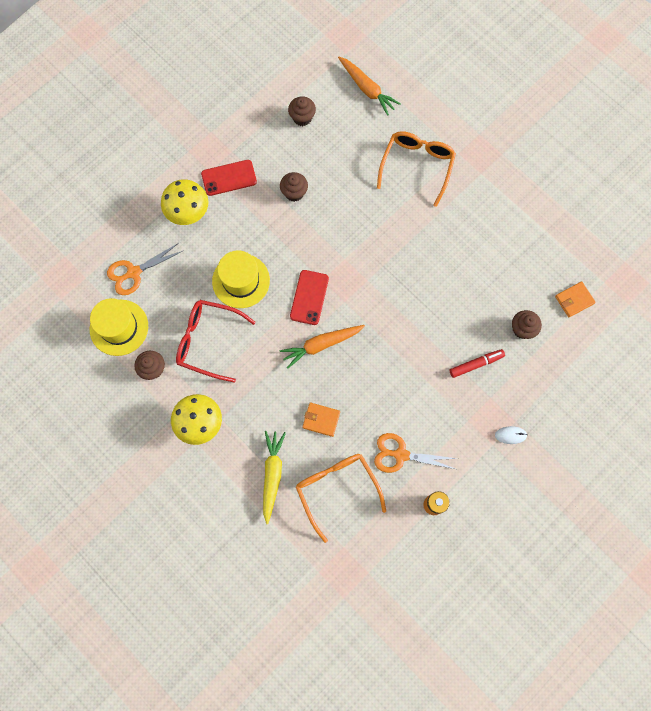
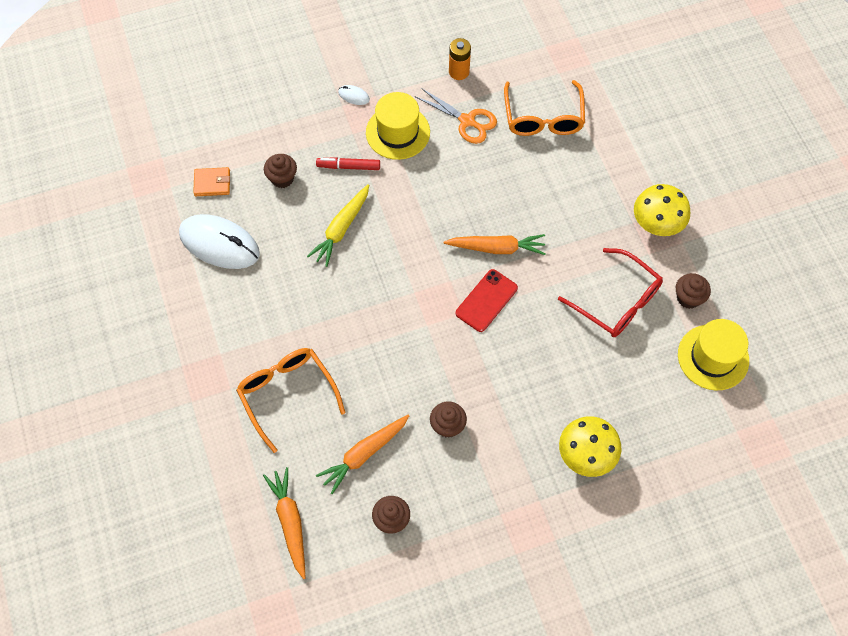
camera: 155 degrees left, 10 degrees down
orange scissors [107,243,183,295] -> none
red phone [201,160,257,196] -> none
yellow hat [212,251,270,308] -> yellow hat moved to [366,92,430,160]
yellow carrot [263,431,286,524] -> yellow carrot moved to [307,184,369,267]
orange wallet [302,403,340,437] -> none
orange glasses [377,131,456,207] -> orange glasses turned 105 degrees clockwise [236,348,346,453]
none -> white mouse [179,214,260,269]
none -> orange carrot [316,415,409,494]

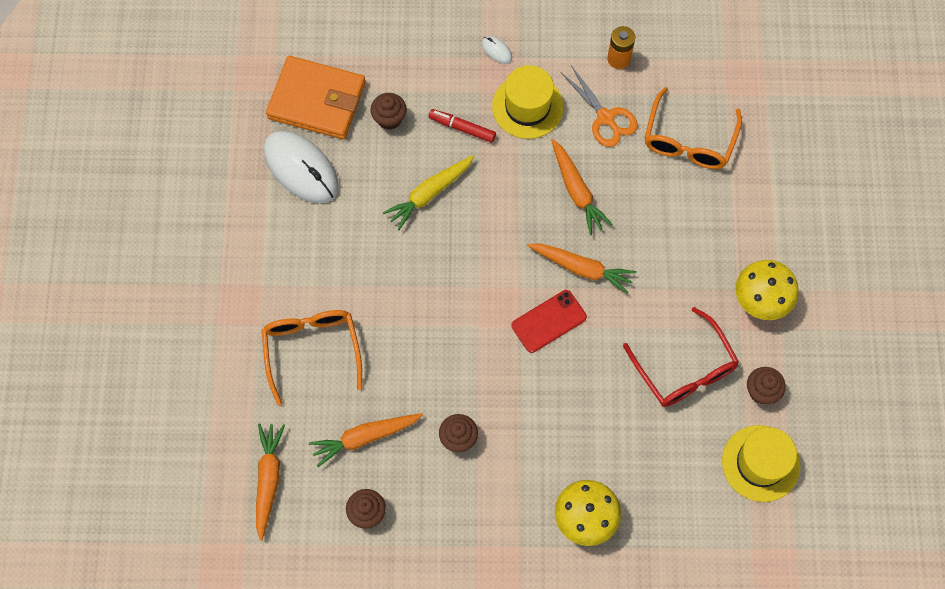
camera: 20 degrees right, 5 degrees up
orange wallet [193,167,230,196] -> orange wallet [266,56,366,139], size x2.16
none -> orange carrot [551,139,613,235]

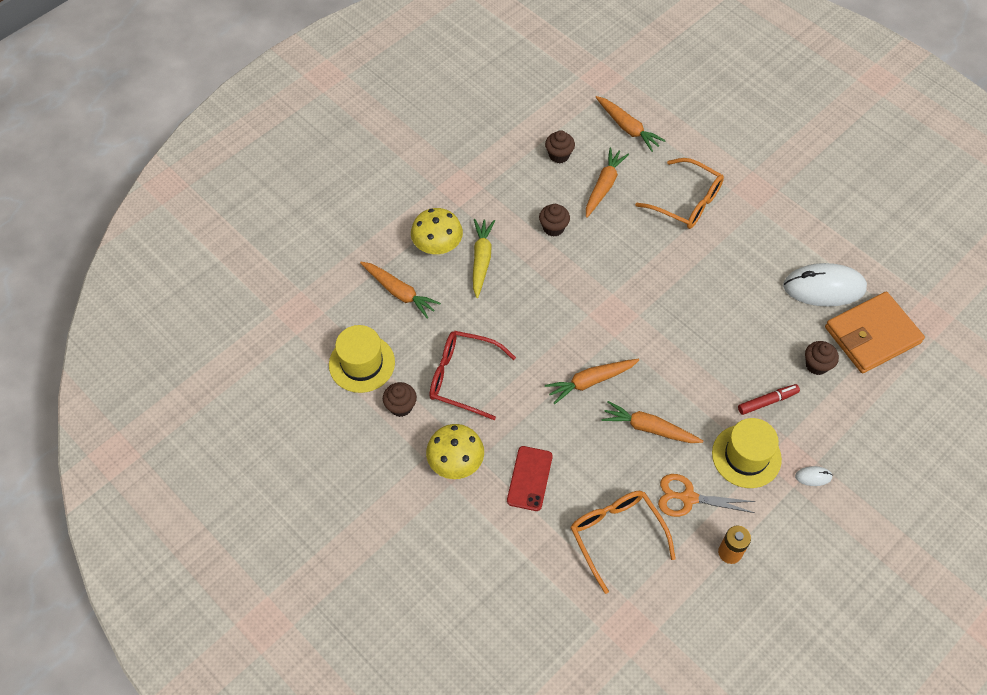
camera: 135 degrees right, 10 degrees down
yellow carrot [383,155,475,230] -> yellow carrot moved to [473,219,495,298]
red phone [512,290,587,353] -> red phone moved to [507,446,553,511]
none -> orange carrot [360,262,441,319]

